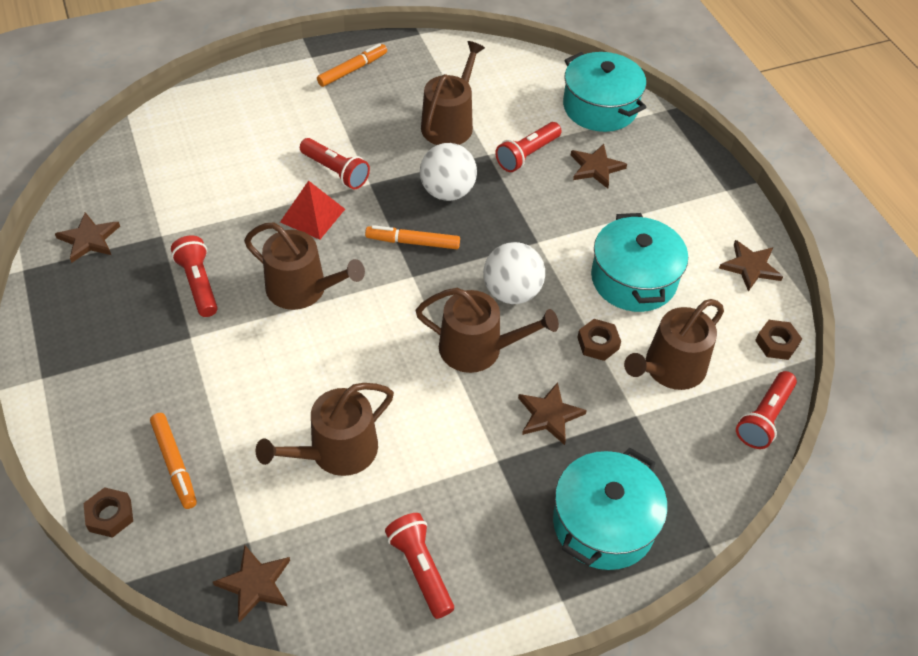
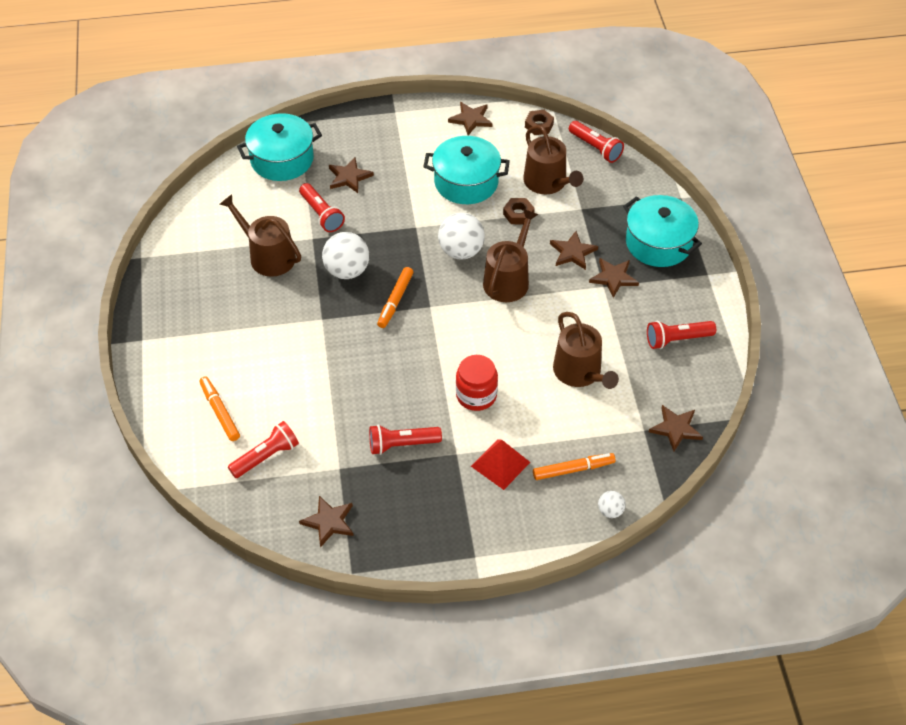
camera: 75 degrees left, 0 degrees up
brown nut [84,487,133,538] -> white ball [598,491,626,518]
brown watering can [244,222,365,310] -> none
red pyramid [280,181,345,240] -> red pyramid moved to [471,439,530,490]
red flashlight [300,138,370,189] -> red flashlight moved to [228,421,299,478]
orange marker [317,43,387,87] -> orange marker moved to [199,377,240,441]
none -> red jar [456,355,498,411]
none -> brown star [589,258,639,298]

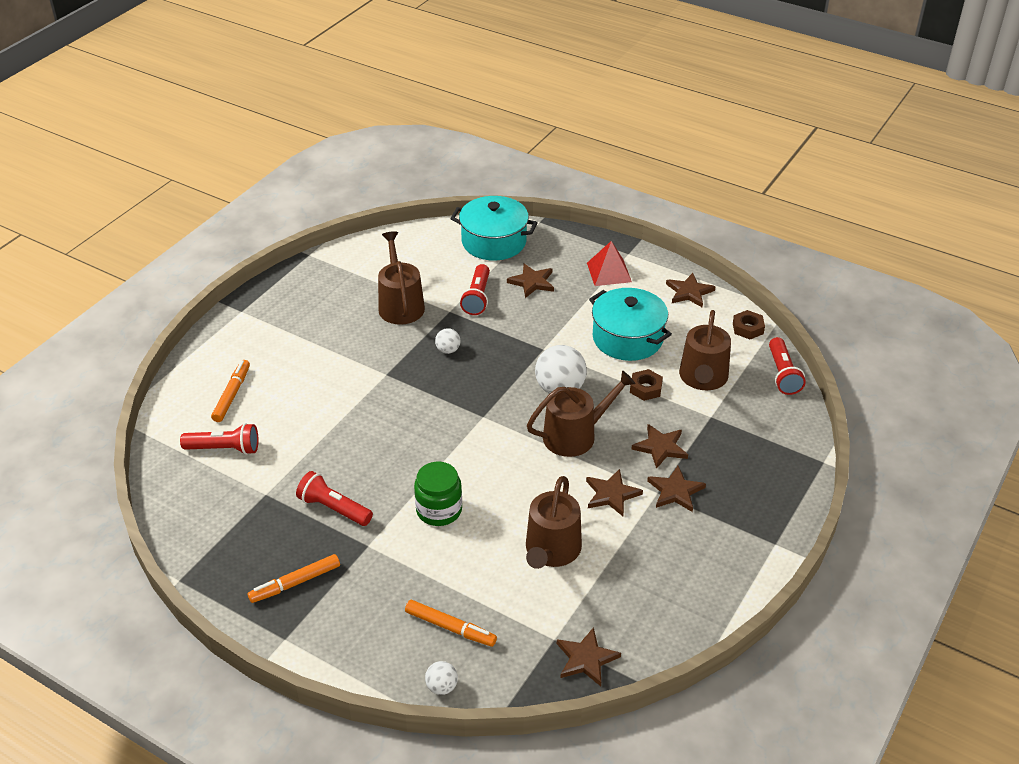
camera: 40 degrees right, 10 degrees down
brown star [299,496,354,548] -> brown star moved to [586,469,643,516]
white ball [322,232,369,279] -> white ball [435,328,460,354], size x0.51
orange marker [377,267,413,328] -> orange marker moved to [248,554,340,603]
red jar [456,355,498,411] -> green jar [414,462,462,526]
red pyramid [471,439,530,490] -> red pyramid moved to [587,241,632,286]
turquoise pot [623,195,702,267] -> none
red flashlight [647,321,716,349] -> none

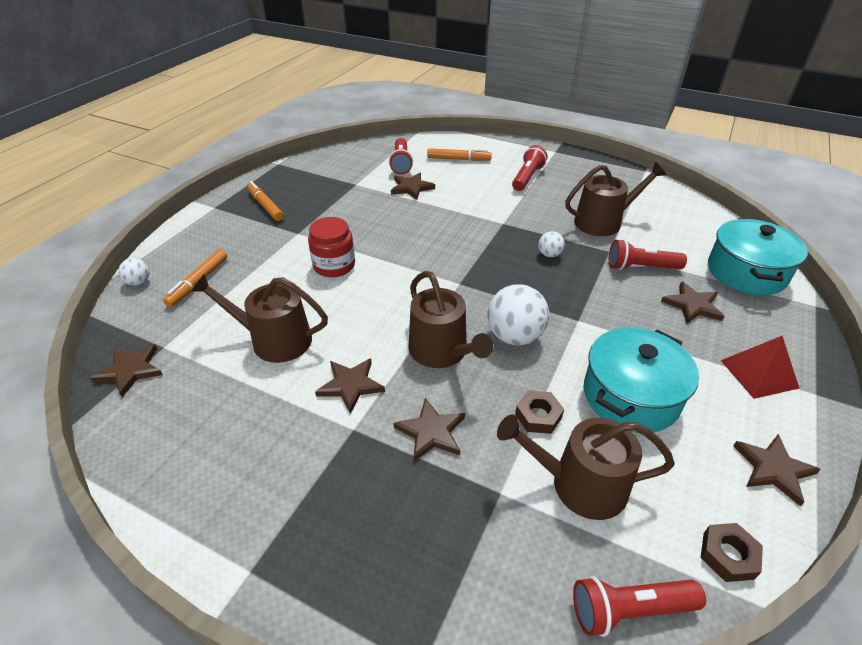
camera: 85 degrees right, 0 degrees up
red flashlight [296,471,373,526] -> red flashlight moved to [512,145,548,191]
green jar [414,462,462,526] -> red jar [308,217,355,277]
brown star [647,466,706,512] -> brown star moved to [391,173,435,200]

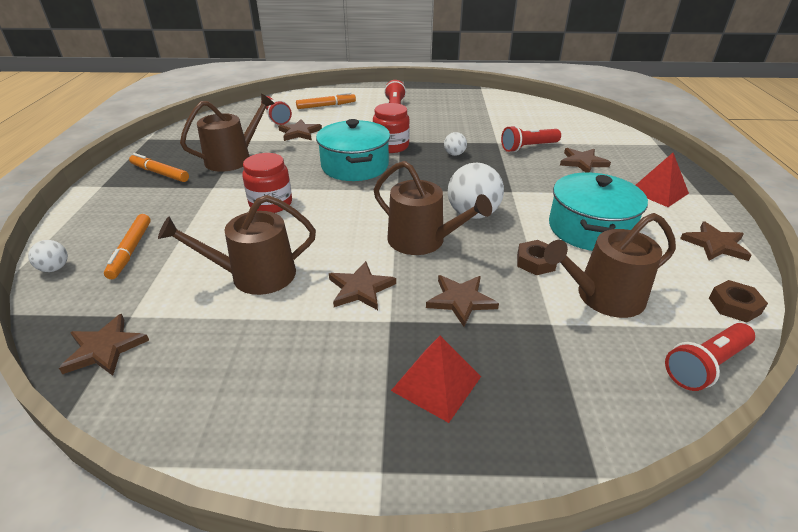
camera: 25 degrees left, 5 degrees down
brown watering can [565,162,666,236] -> brown watering can moved to [180,93,275,172]
turquoise pot [708,218,808,295] -> turquoise pot moved to [316,119,390,181]
none -> red jar [373,103,410,153]
none -> red pyramid [391,336,481,423]

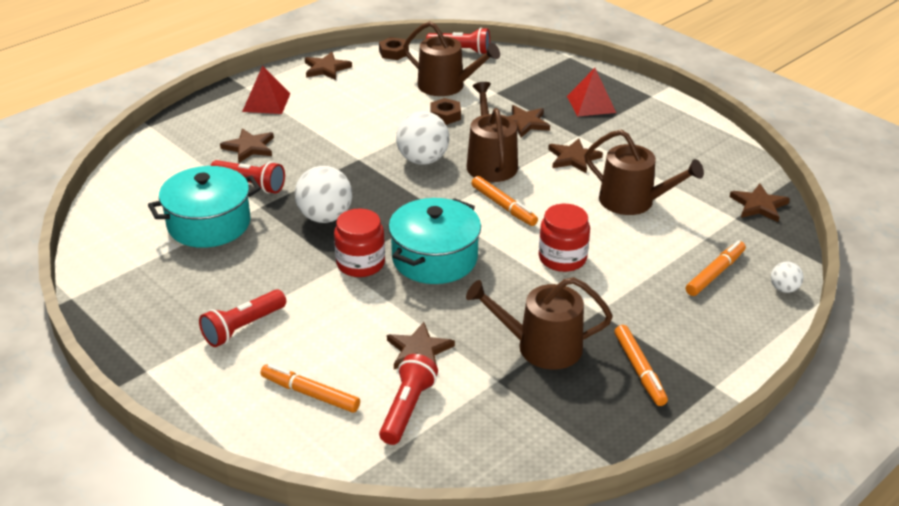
camera: 135 degrees left, 0 degrees up
white ball [444,132,467,156] -> white ball [295,166,352,223], size x1.96
turquoise pot [549,173,648,251] -> turquoise pot moved to [148,166,261,248]
none -> orange marker [471,176,538,226]

